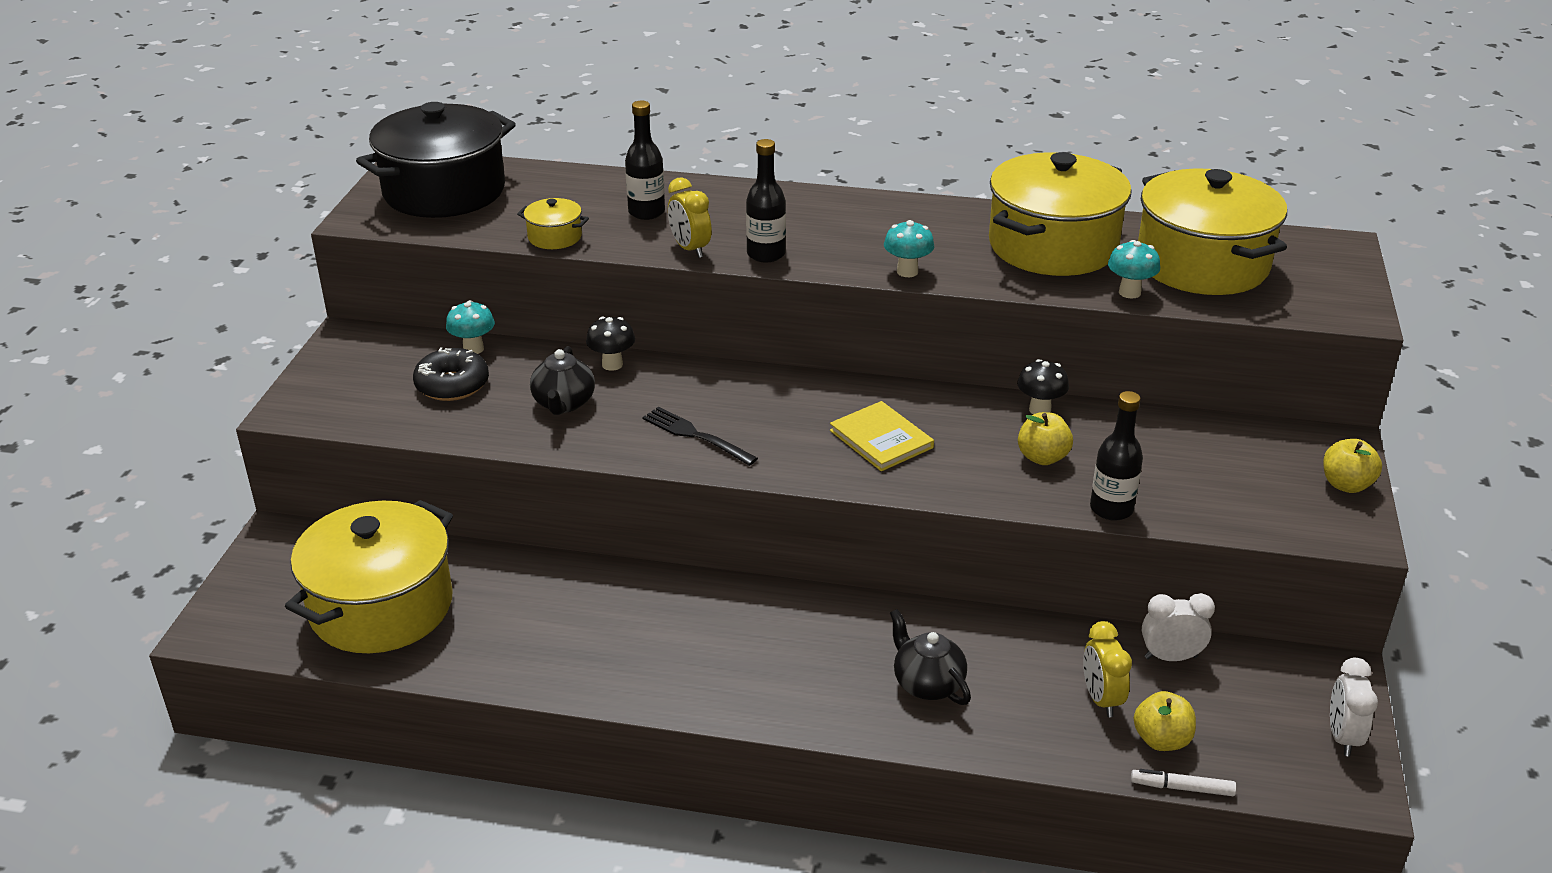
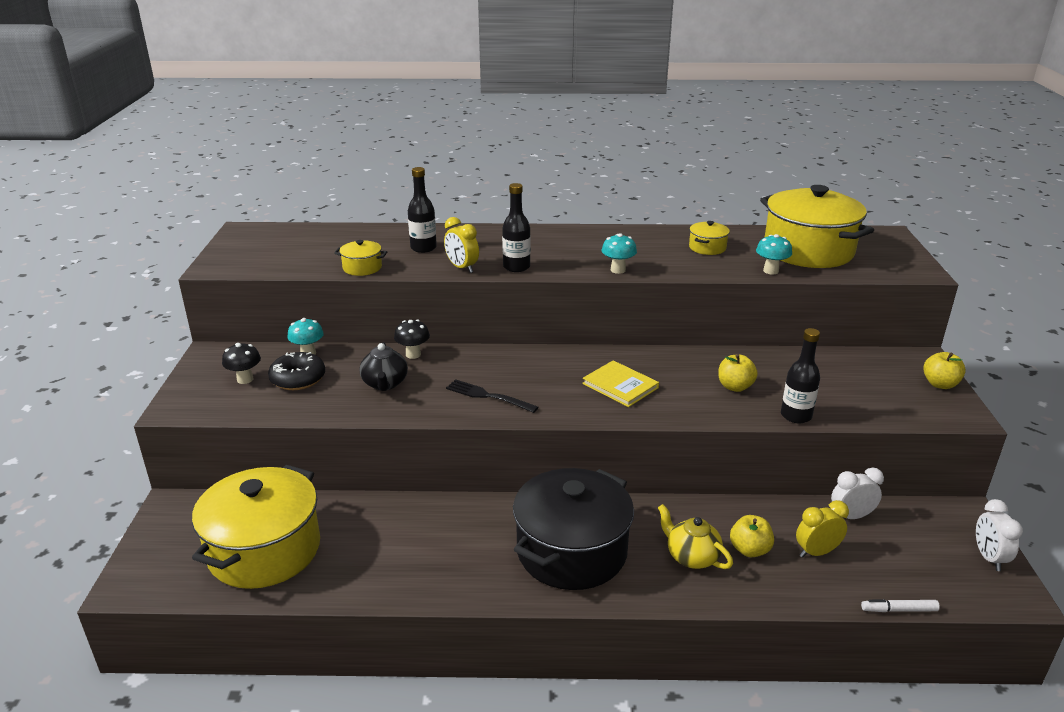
camera: 10 degrees left, 5 degrees down
black pot [356,102,516,218] -> black pot moved to [513,468,634,590]
black teapot [890,609,971,705] -> yellow teapot [658,504,733,569]
yellow pot [989,152,1132,276] -> yellow pot [689,221,730,255], size x0.42
black mushroom [1017,359,1069,414] -> black mushroom moved to [222,343,261,384]
yellow clock [1083,621,1132,717] -> yellow clock turned 90 degrees clockwise [796,500,849,558]
yellow apple [1134,691,1196,751] -> yellow apple moved to [730,515,774,557]

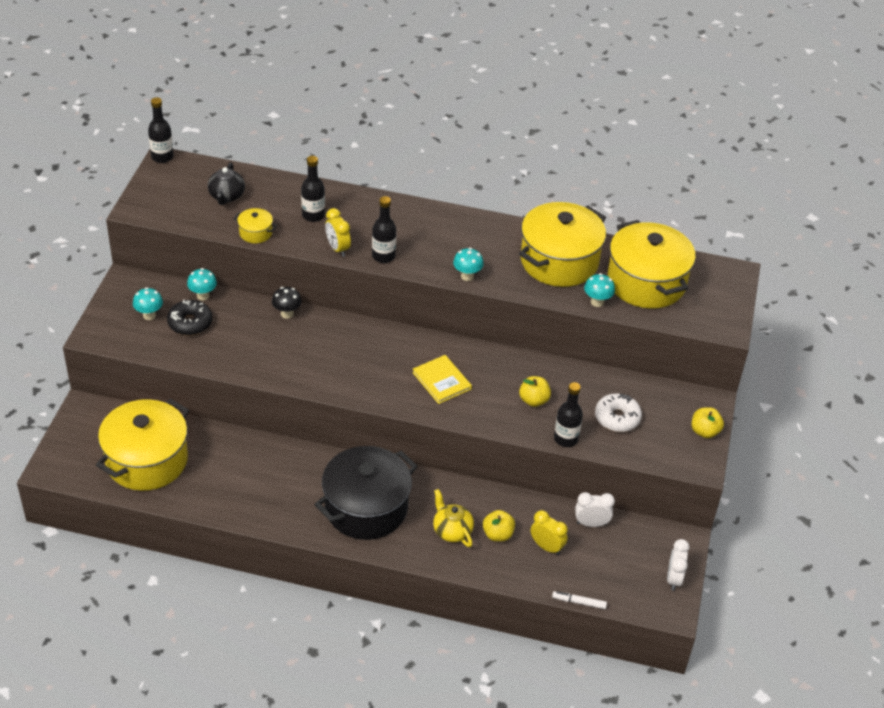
camera: 10 degrees right, 15 degrees up
black mushroom [222,343,261,384] -> turquoise mushroom [133,287,163,320]
black teapot [359,342,408,391] -> black teapot moved to [208,162,245,205]
black fork [446,379,538,413] -> none
yellow pot [689,221,730,255] -> yellow pot [519,202,606,287], size x2.37
yellow clock [796,500,849,558] -> yellow clock turned 45 degrees clockwise [531,510,568,555]
none -> black bottle [148,97,174,163]
none -> white donut [595,393,642,432]

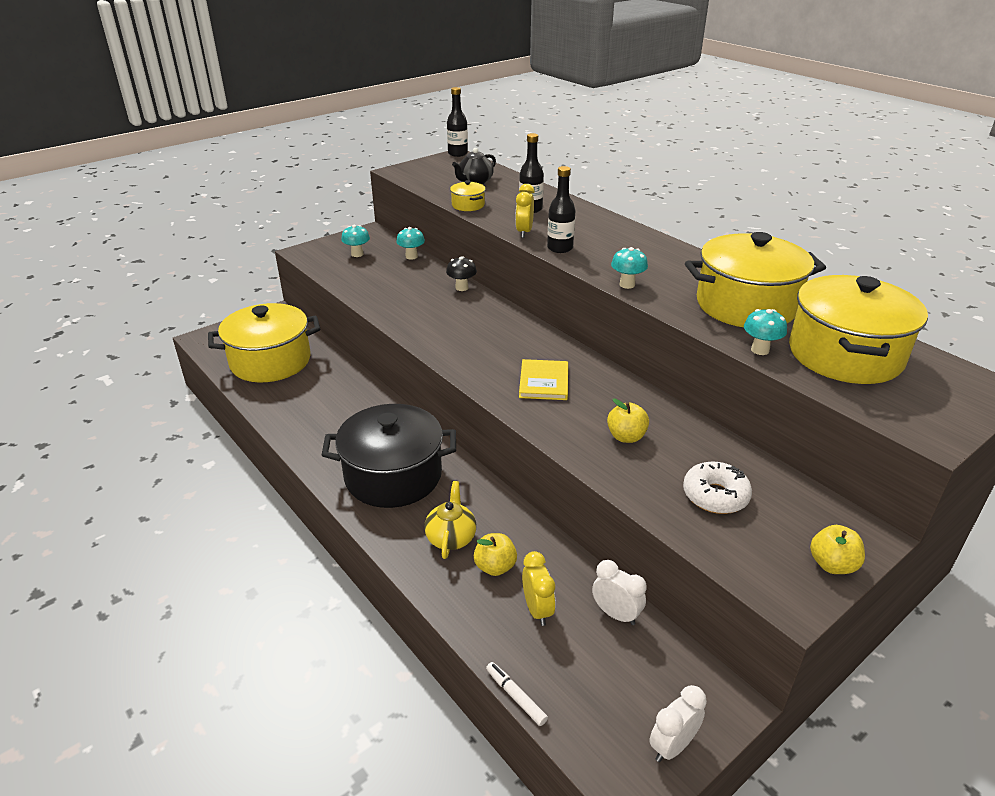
camera: 40 degrees right, 10 degrees down
black donut [167,299,212,335] -> none
black bottle [554,382,583,447] -> none

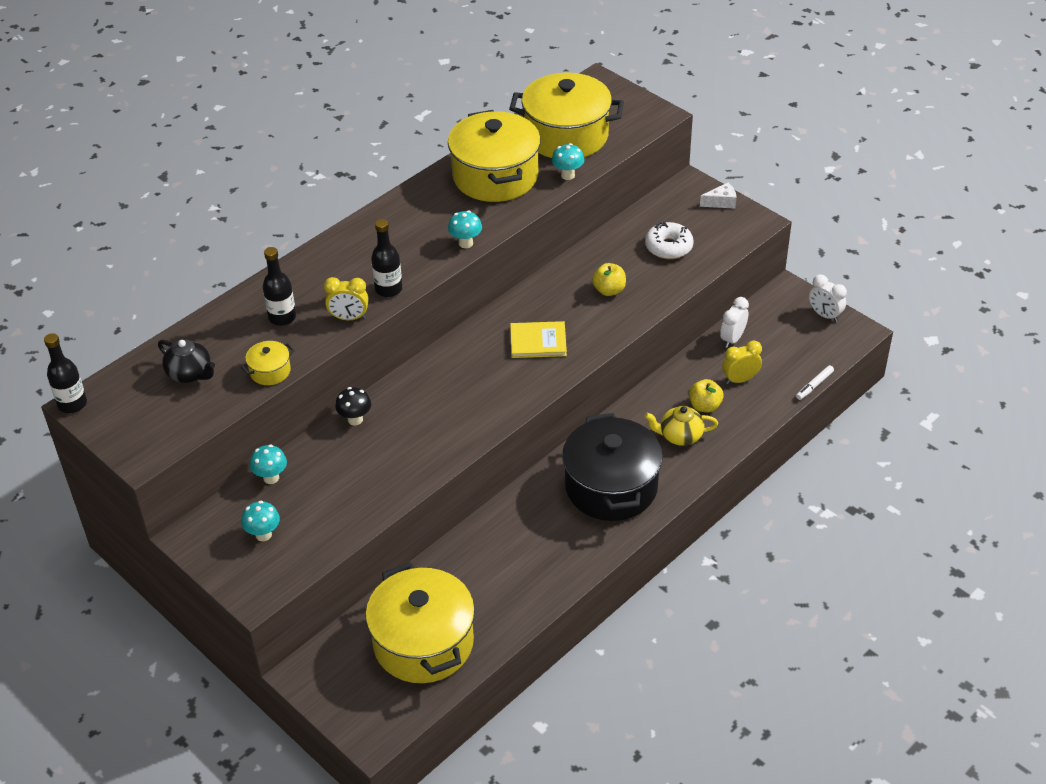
camera: 95 degrees left, 10 degrees up
yellow apple [810,525,865,574] -> white cheese [700,183,737,209]

